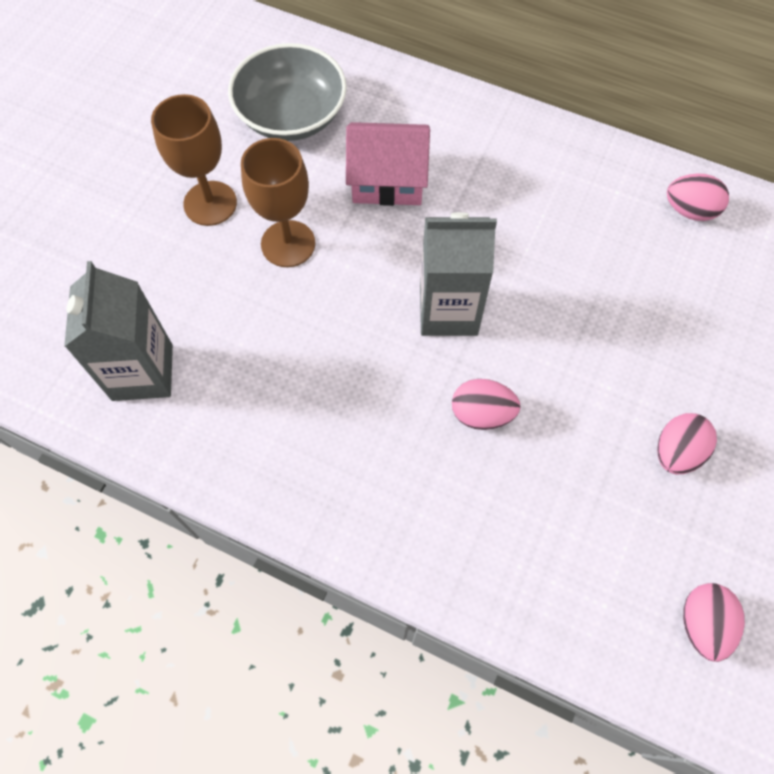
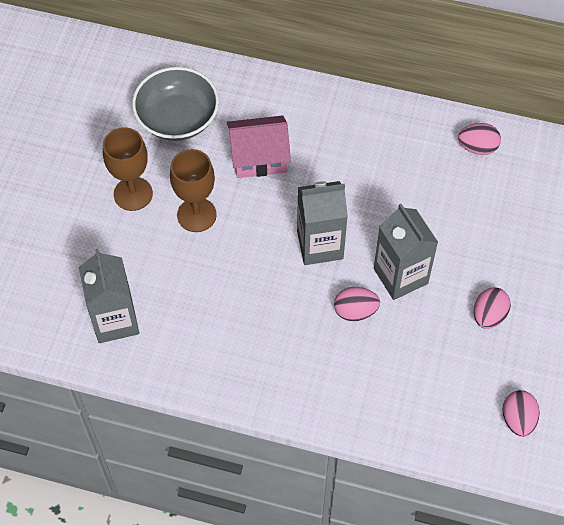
camera: 10 degrees left, 5 degrees down
none -> grey carton [374,204,438,300]

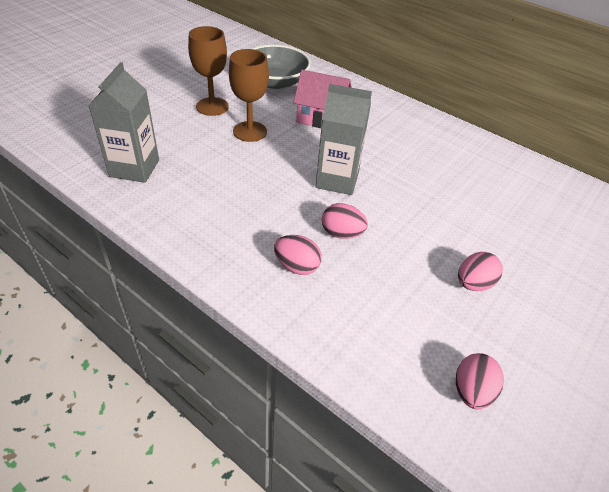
camera: 20 degrees right, 15 degrees down
grey carton [374,204,438,300] -> none
pink egg [458,123,501,155] -> pink egg moved to [274,235,322,275]

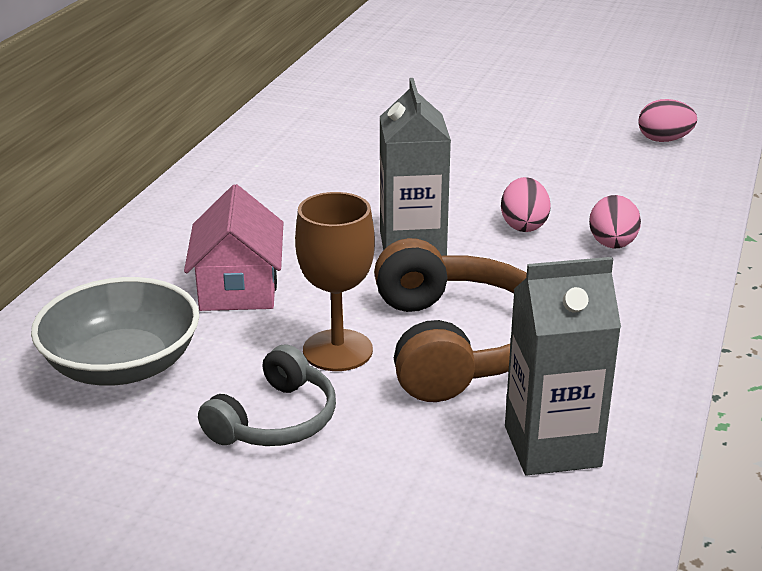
camera: 105 degrees left, 15 degrees down
brown goblet [188,26,229,116] -> grey headphones [198,344,336,446]
pink egg [458,252,503,291] -> none
none -> brown headphones [374,238,527,402]

